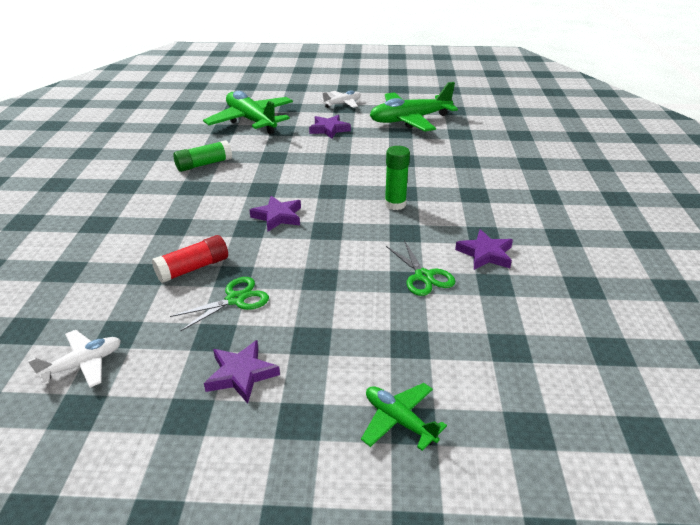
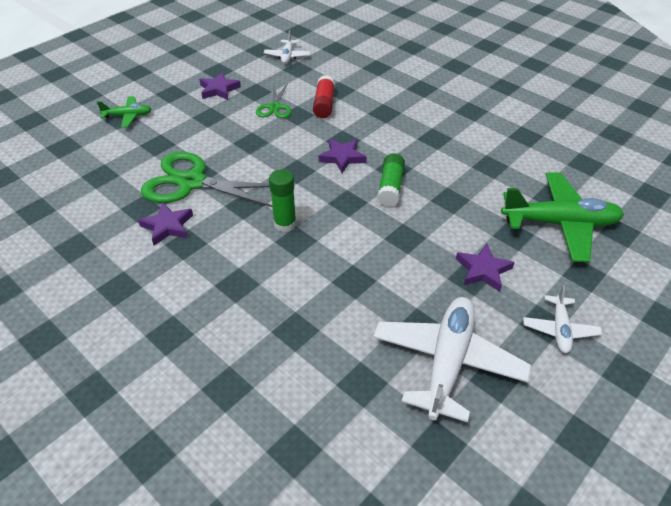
camera: 130 degrees right, 10 degrees up
green glue stick [173,140,232,172] -> green glue stick moved to [377,153,405,207]
green plane [370,82,458,132] -> white plane [373,297,531,422]
green scissors [386,240,455,296] -> green scissors [141,152,273,207], size x1.91

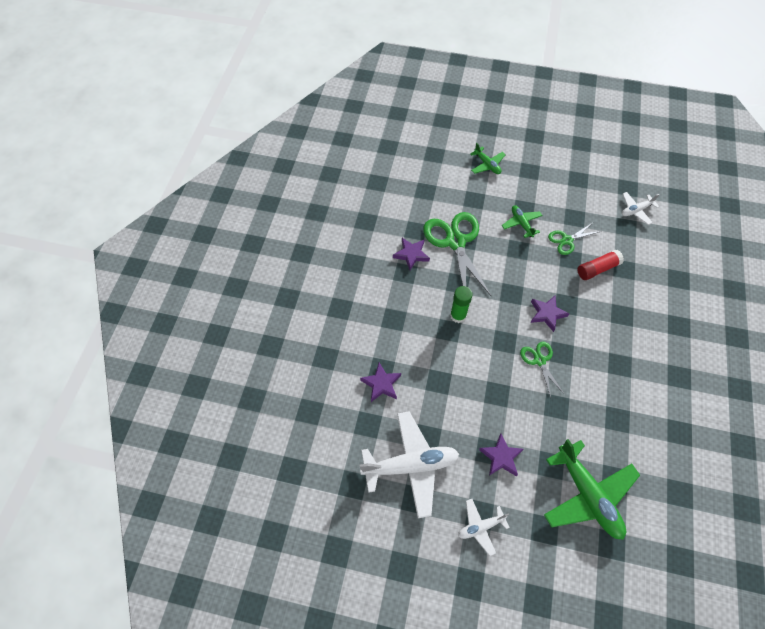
camera: 60 degrees right, 15 degrees up
purple star [199,72,241,100] -> purple star moved to [360,363,401,402]
green glue stick [377,153,405,207] -> green scissors [520,342,565,398]
none -> green plane [502,205,543,238]

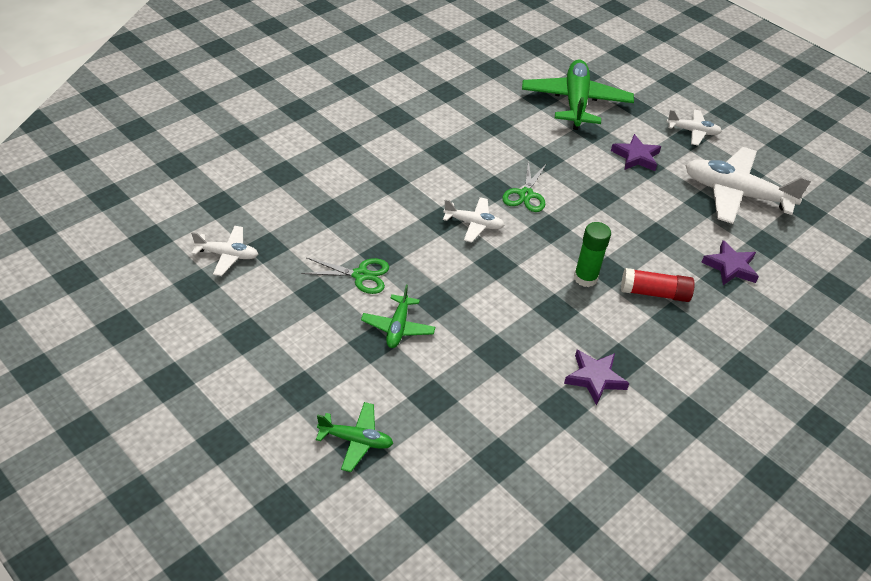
camera: 150 degrees left, 15 degrees down
green scissors [423,212,492,297] -> none
green plane [470,143,506,174] -> green plane turned 105 degrees clockwise [316,402,393,472]
purple star [530,296,570,332] -> white plane [443,197,505,243]
red glue stick [577,250,624,280] -> red glue stick moved to [621,268,695,302]

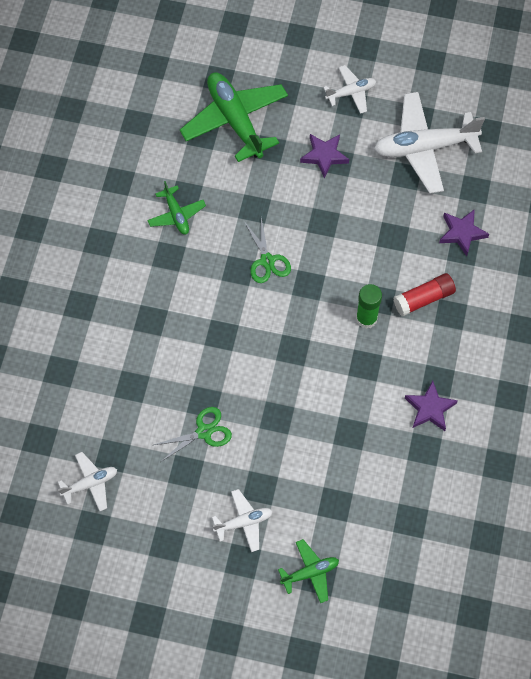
camera: 30 degrees left, 20 degrees up
green plane [361,285,435,348] -> green plane moved to [147,181,206,234]
white plane [443,197,505,243] -> white plane moved to [212,489,273,552]

